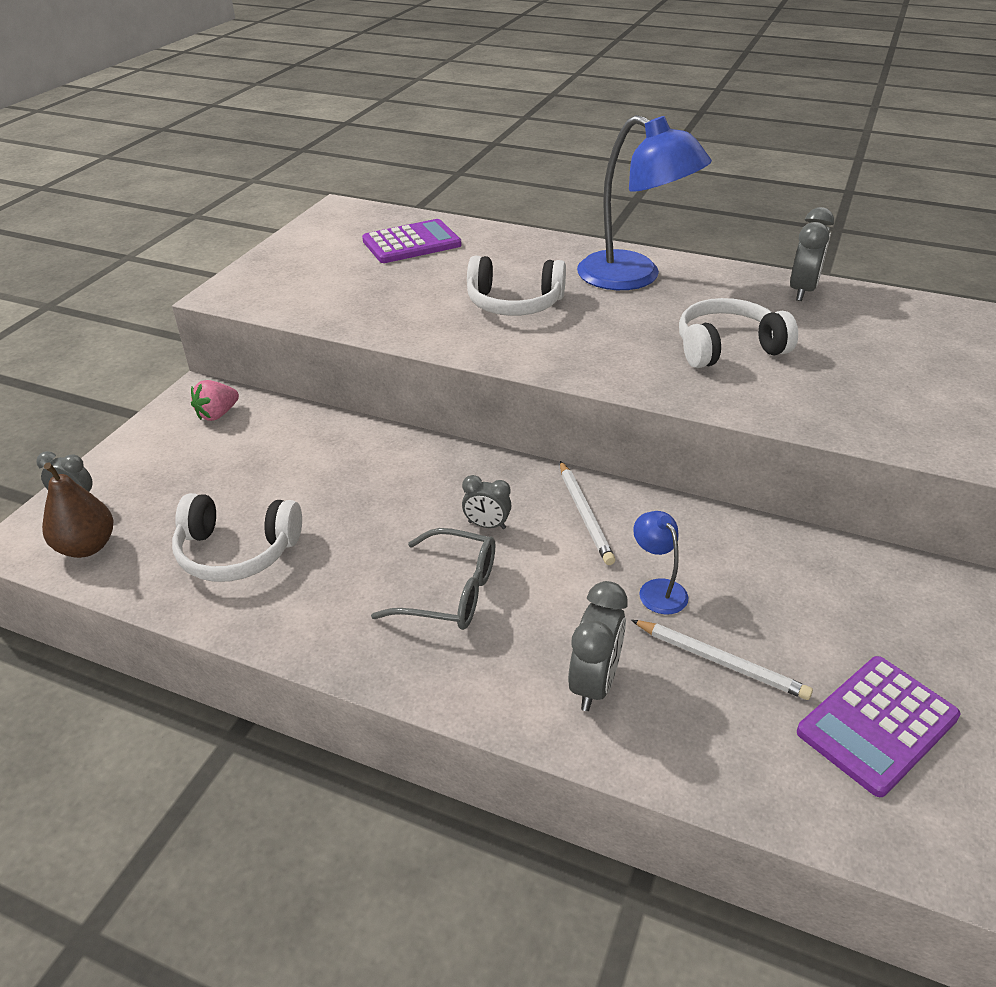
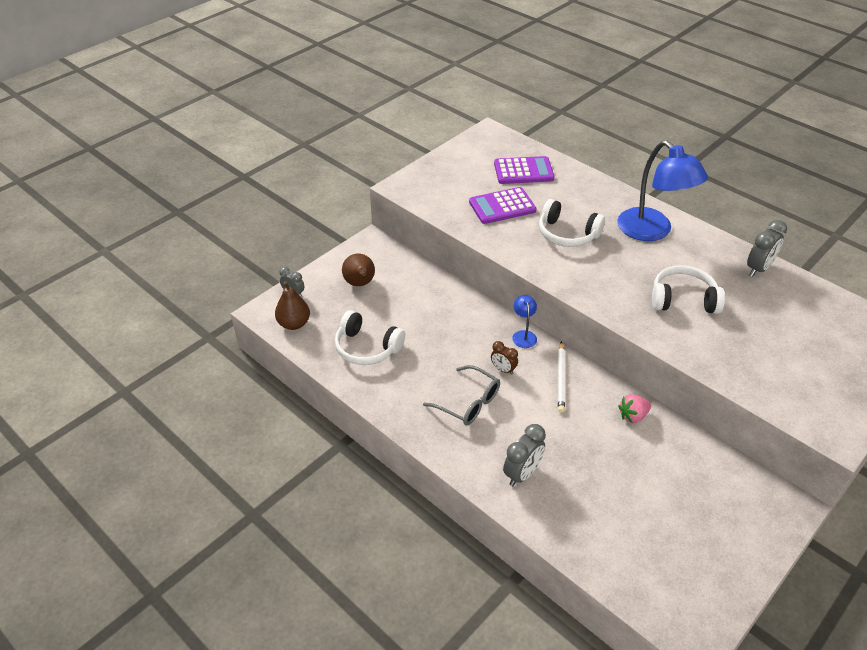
camera: 20 degrees right, 5 degrees up
pink strawberry [191,380,239,421] -> pink strawberry moved to [618,394,651,423]
grey clock [462,475,512,529] -> brown clock [491,341,518,375]
white pencil [631,620,813,700] -> none
blue lamp [633,511,688,615] -> blue lamp moved to [512,295,537,348]
purple calculator [797,656,961,797] -> purple calculator moved to [469,187,536,224]
none -> brown pear [342,253,375,286]

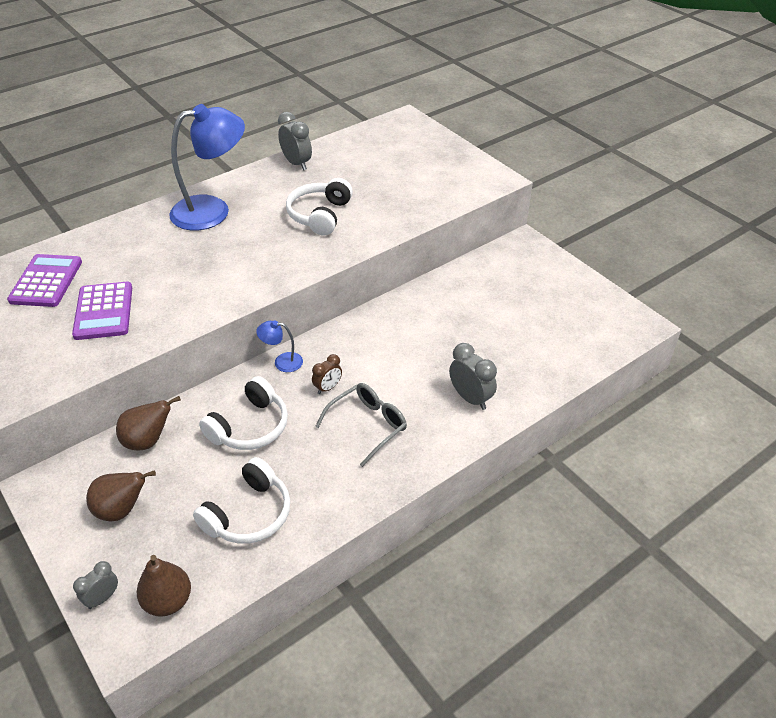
camera: 80 degrees left, 0 degrees up
white headphones [539,199,605,247] -> white headphones moved to [199,376,288,450]
white pencil [558,341,565,413] -> none
pink strawberry [618,394,651,423] -> none
none -> brown pear [116,396,181,451]

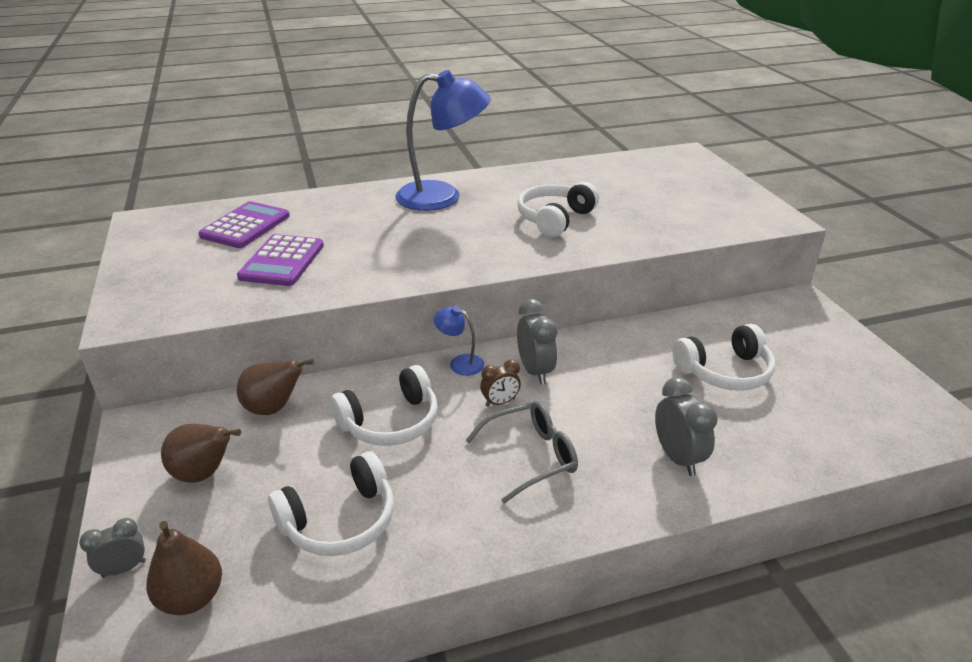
camera: 20 degrees right, 10 degrees down
grey clock [278,112,312,171] -> grey clock moved to [517,299,558,385]
none -> white headphones [672,324,775,391]

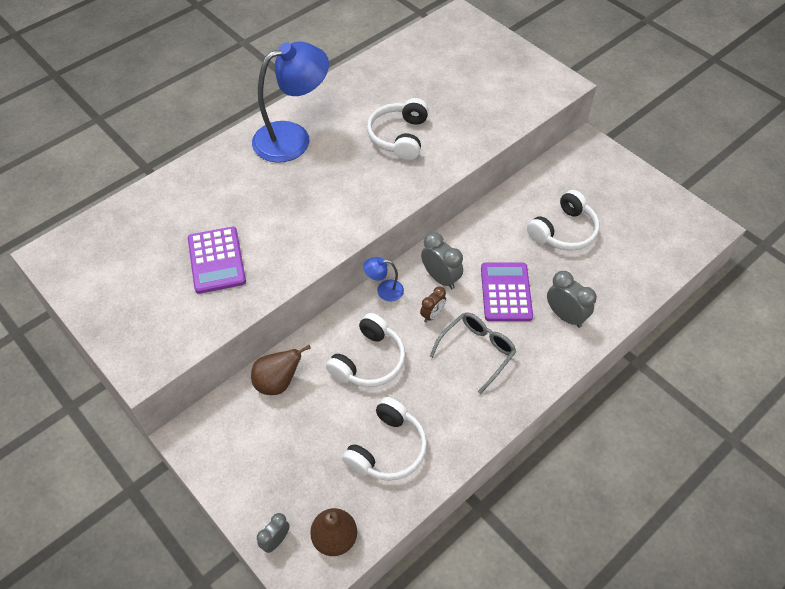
camera: 25 degrees left, 20 degrees up
brown pear [161,424,241,483] -> none
purple calculator [198,201,290,248] -> purple calculator moved to [481,263,533,321]

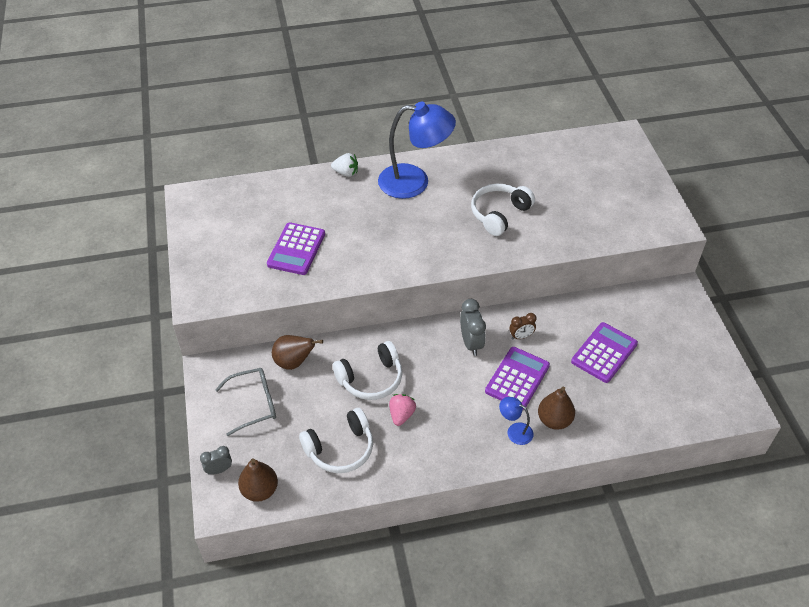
camera: 30 degrees right, 5 degrees down
blue lamp [363,257,404,302] -> blue lamp moved to [499,397,534,445]
brown clock [420,287,446,322] -> brown clock moved to [509,313,537,340]
grey glasses [430,312,516,394] -> grey glasses moved to [215,368,276,436]
white headphones [527,190,600,251] -> purple calculator [571,322,638,383]
grey clock [547,271,597,328] -> brown pear [538,386,575,430]
none -> white strawberry [331,153,358,177]
none -> pink strawberry [389,394,416,426]

